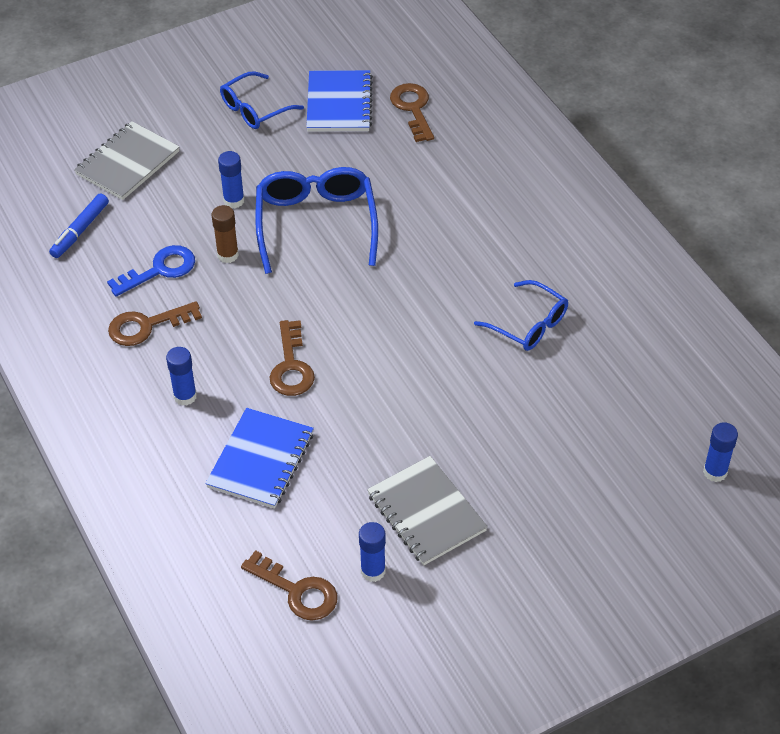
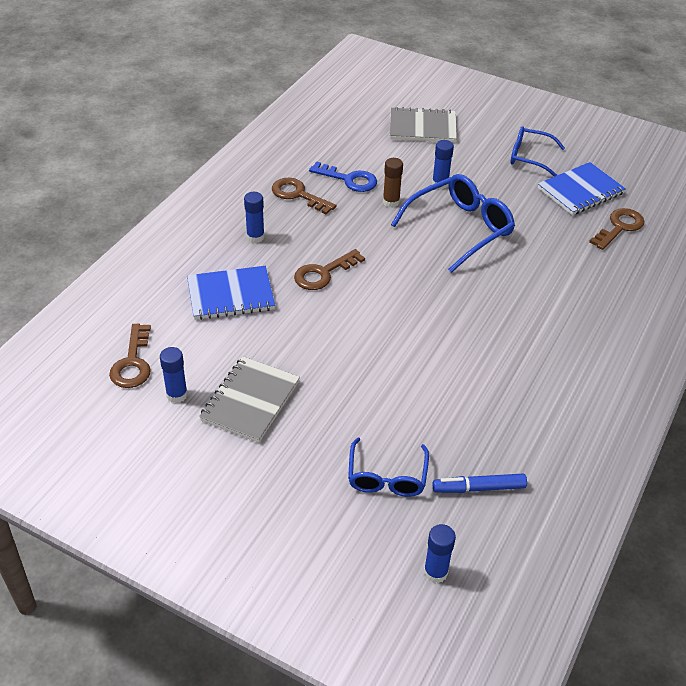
camera: 55 degrees right, 5 degrees down
blue marker [49,193,109,258] -> blue marker moved to [433,473,527,493]
blue glasses [474,280,568,351] -> blue glasses moved to [348,437,429,497]

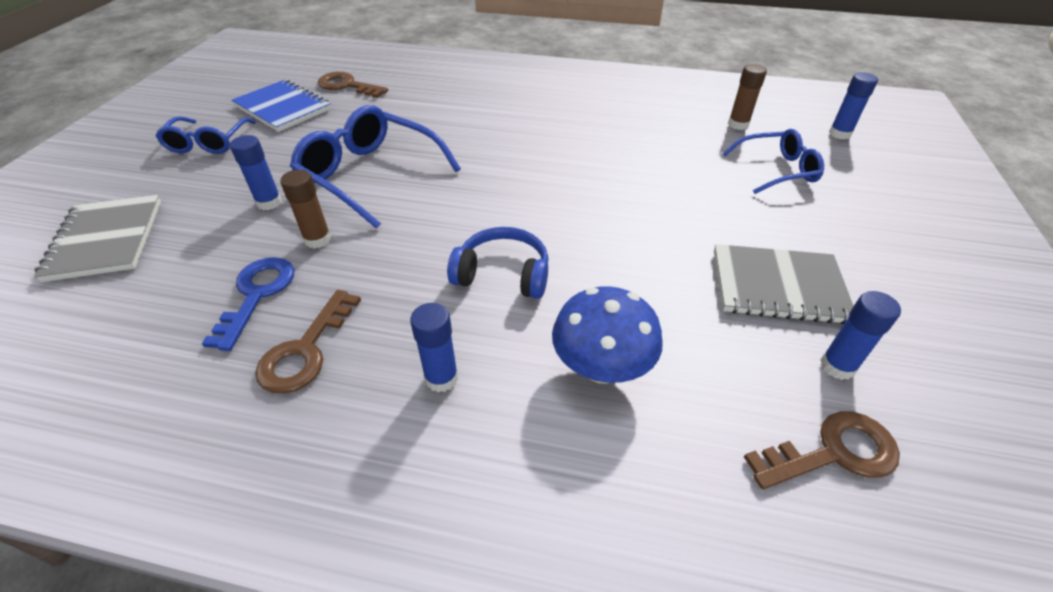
camera: 105 degrees left, 0 degrees up
blue notebook [187,266,275,320] -> blue mushroom [552,286,663,384]
brown key [294,249,365,290] -> blue headphones [447,227,548,299]
blue marker [433,473,527,493] -> brown glue stick [728,64,767,130]

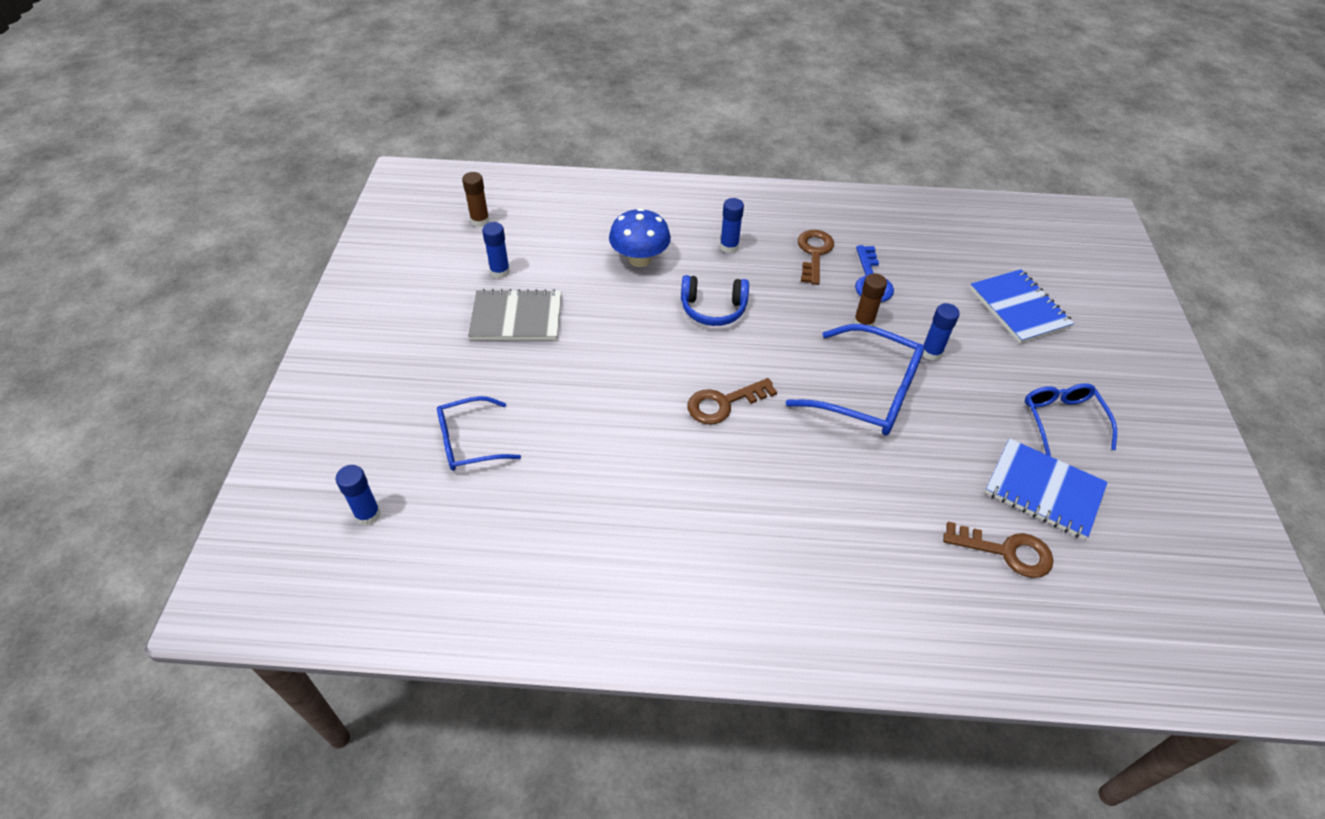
camera: 170 degrees right, 5 degrees up
grey notebook [34,195,161,282] -> blue notebook [970,269,1074,344]
brown glue stick [728,64,767,130] -> brown glue stick moved to [462,172,490,227]
brown key [744,411,900,489] -> brown key moved to [688,378,777,425]

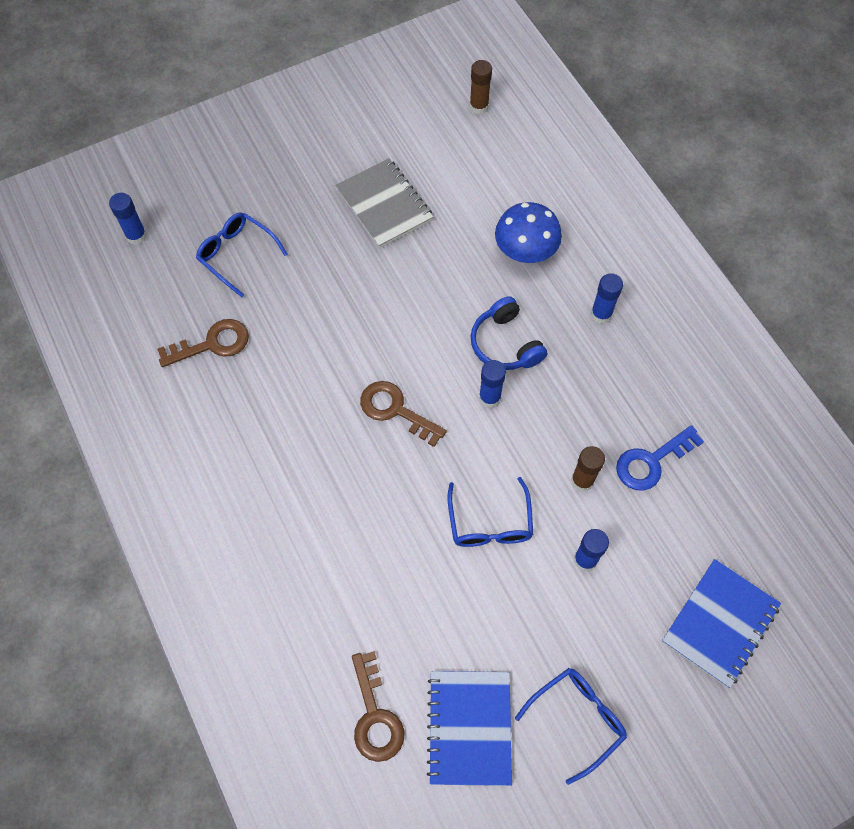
camera: 60 degrees right, 15 degrees up
blue glue stick [482,222,510,279] -> blue glue stick moved to [479,360,506,408]
blue glasses [786,324,925,436] -> blue glasses [447,477,533,547], size x0.62
brown key [798,230,834,285] -> brown key moved to [157,319,249,367]

